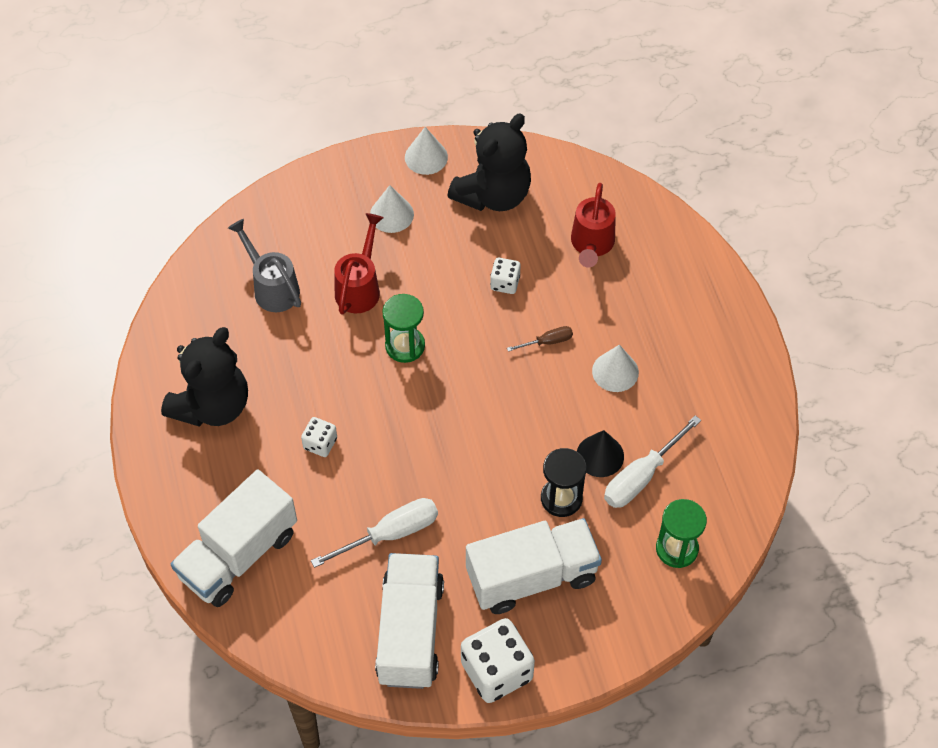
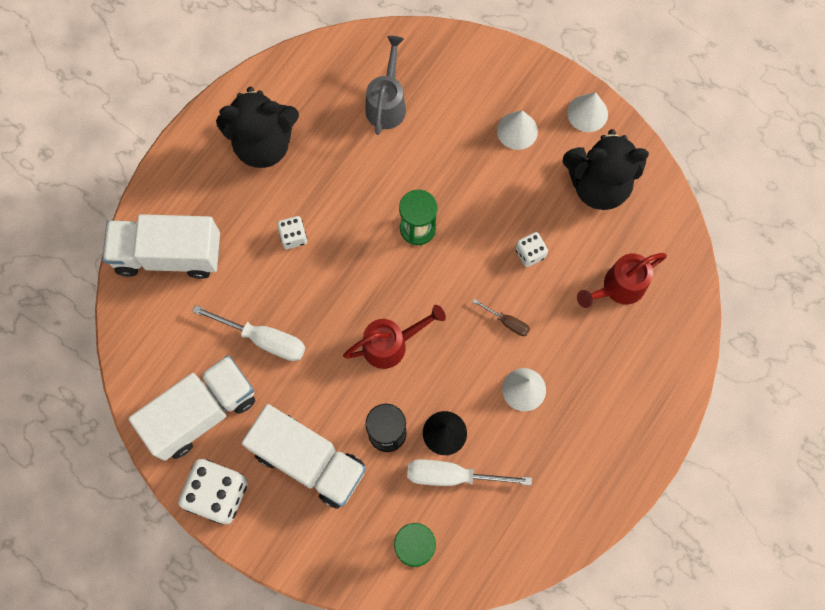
camera: 50 degrees right, 15 degrees up
red watering can [334,213,384,315] -> red watering can moved to [343,305,446,369]

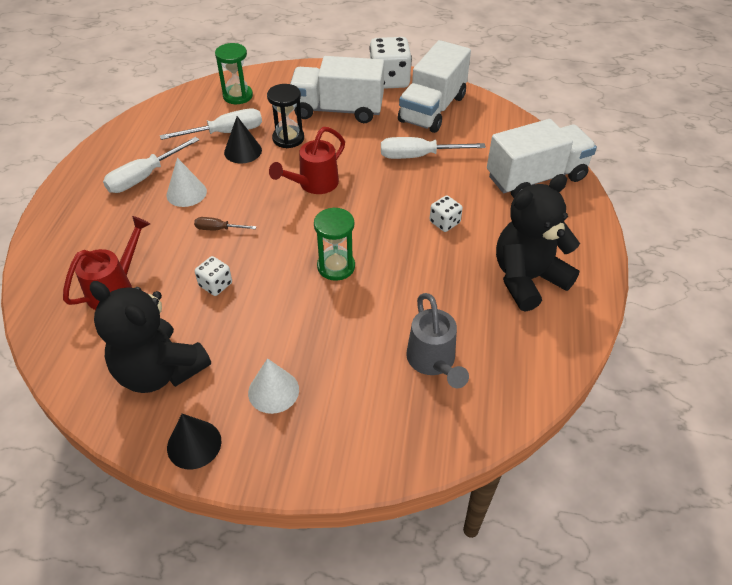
camera: 155 degrees right, 25 degrees down
black teddy bear [563,129,649,210] -> black teddy bear turned 120 degrees counterclockwise [90,281,211,393]
white cone [567,92,608,132] -> black cone [167,413,221,469]
none -> white screwdriver [103,137,199,193]

